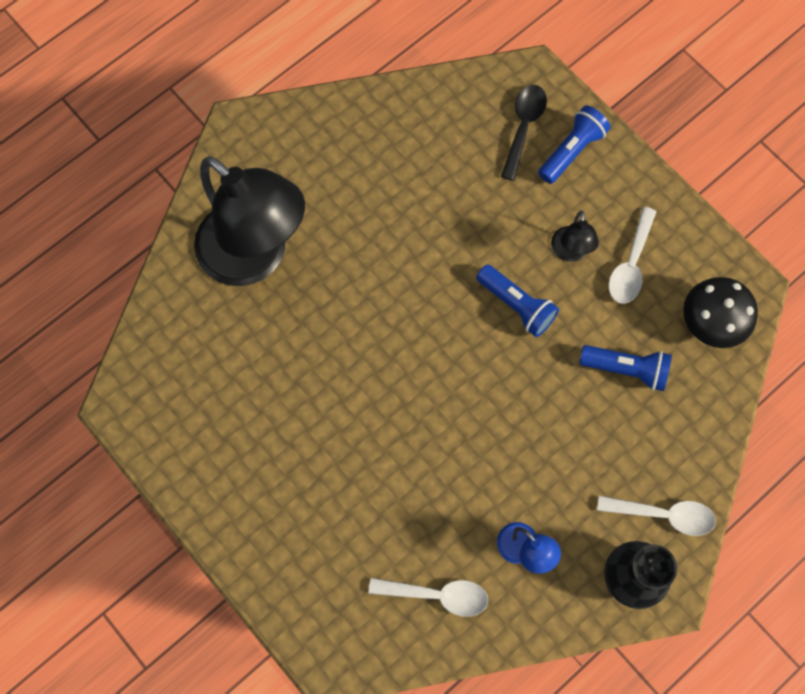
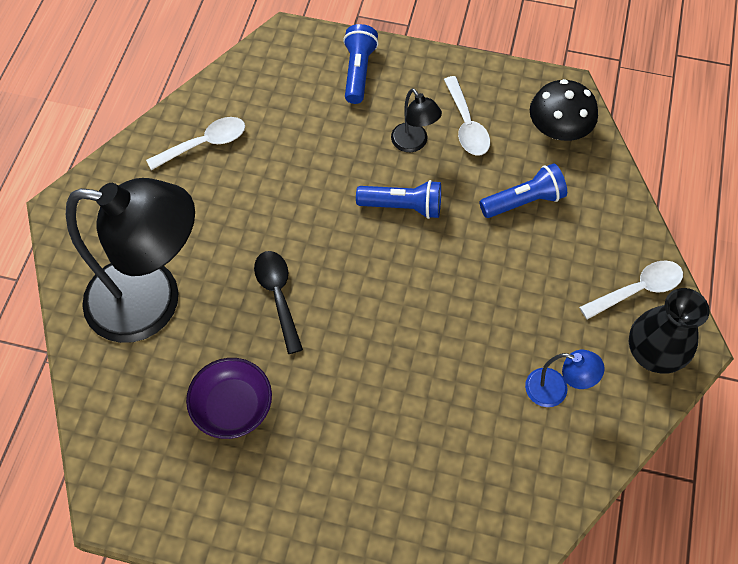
camera: 35 degrees left, 10 degrees down
white spoon [369,578,488,617] -> white spoon moved to [146,117,245,170]
black spoon [501,85,547,181] -> black spoon moved to [254,251,303,354]
none -> purple bowl [186,358,272,439]

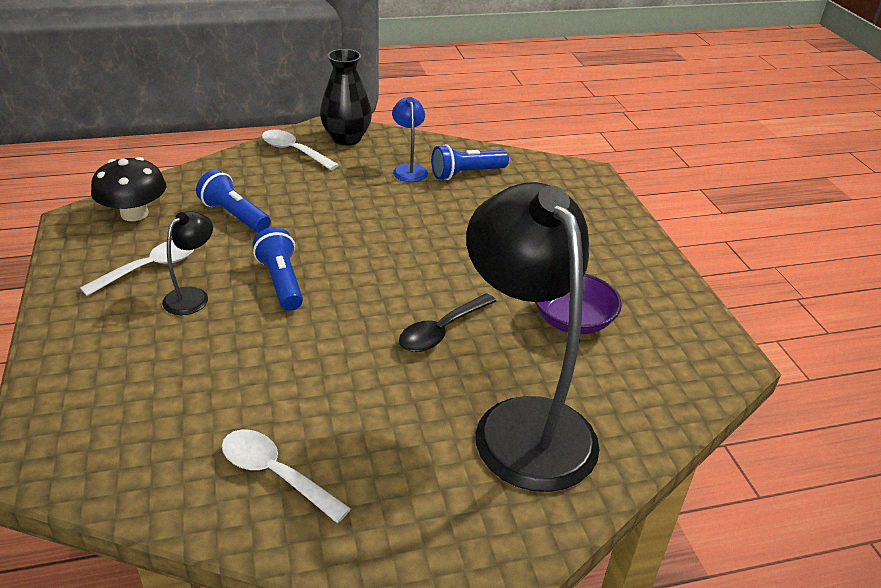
camera: 120 degrees left, 25 degrees down
blue flashlight [343,24,379,104] -> blue flashlight moved to [431,144,509,180]

